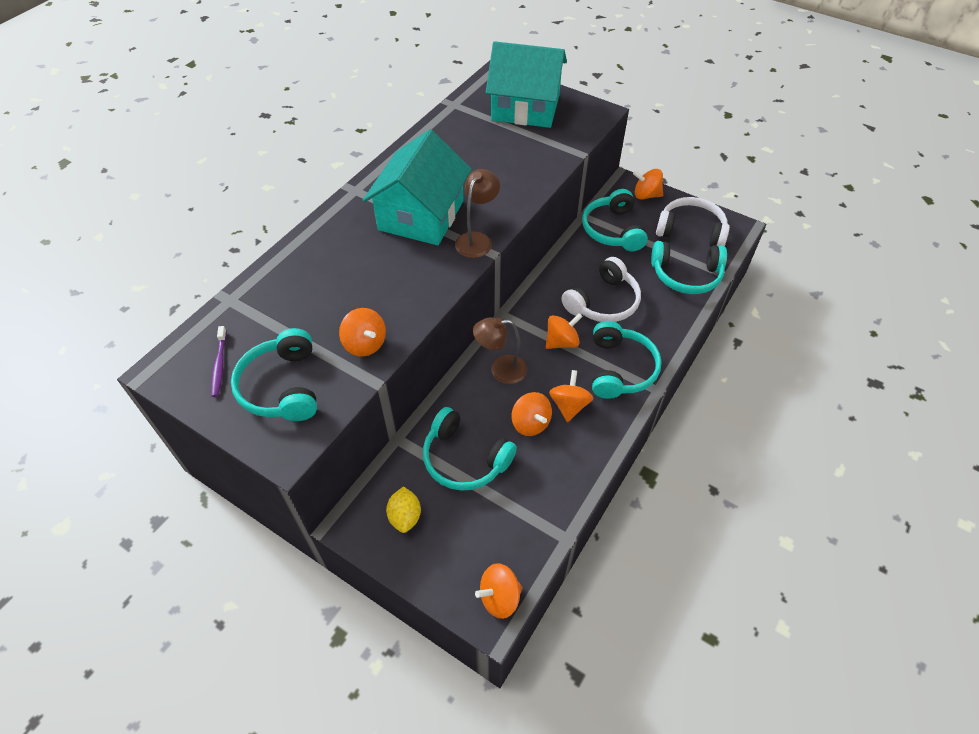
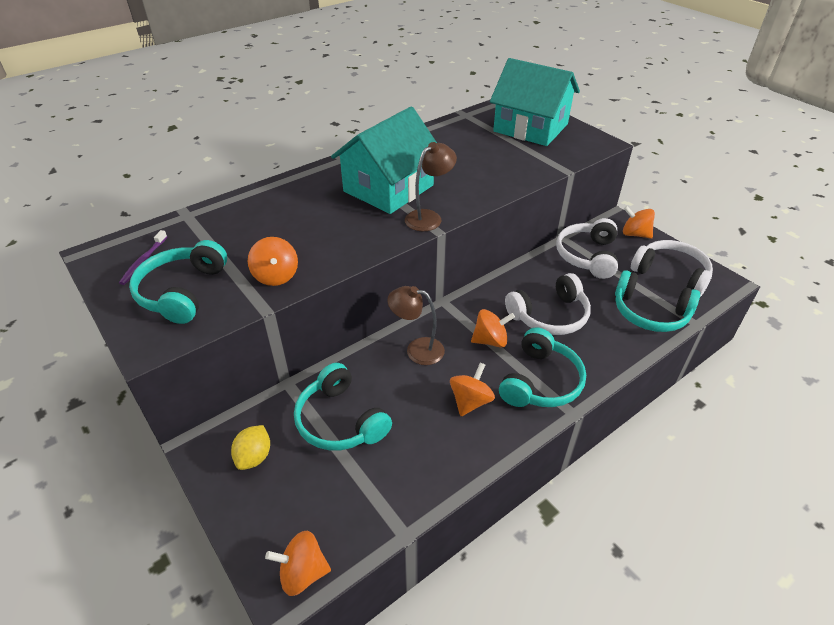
camera: 20 degrees right, 10 degrees down
orange spinning top [512,392,552,436] -> none
turquoise headphones [582,189,648,251] -> white headphones [556,218,618,279]

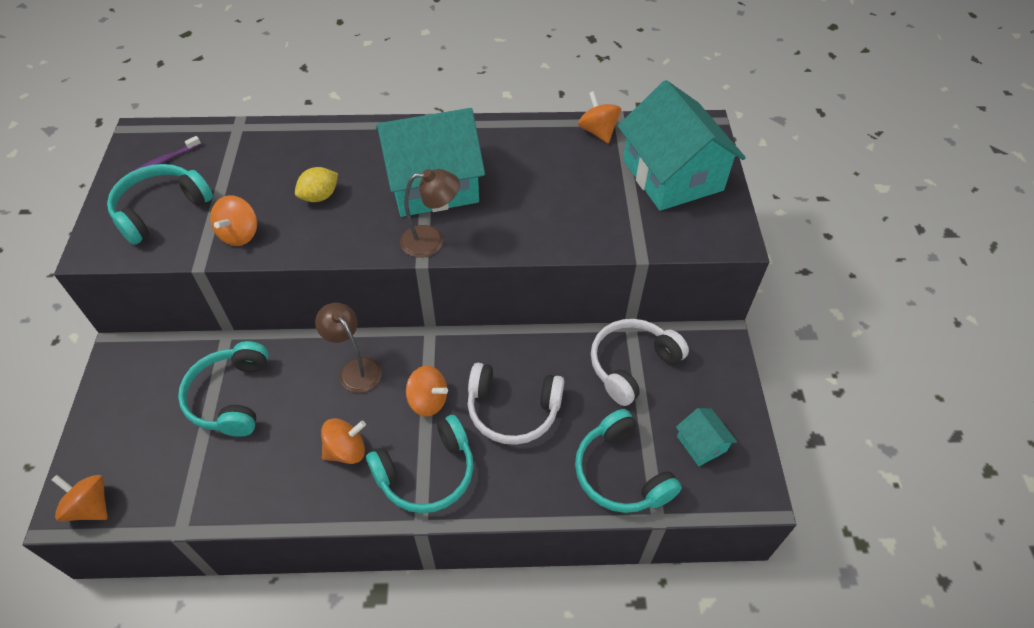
camera: 35 degrees right, 10 degrees up
yellow lemon [231,425,270,470] -> yellow lemon moved to [295,167,338,202]
orange spinning top [623,206,655,239] -> orange spinning top moved to [578,91,621,143]
white headphones [631,240,713,297] -> turquoise house [676,408,737,466]

